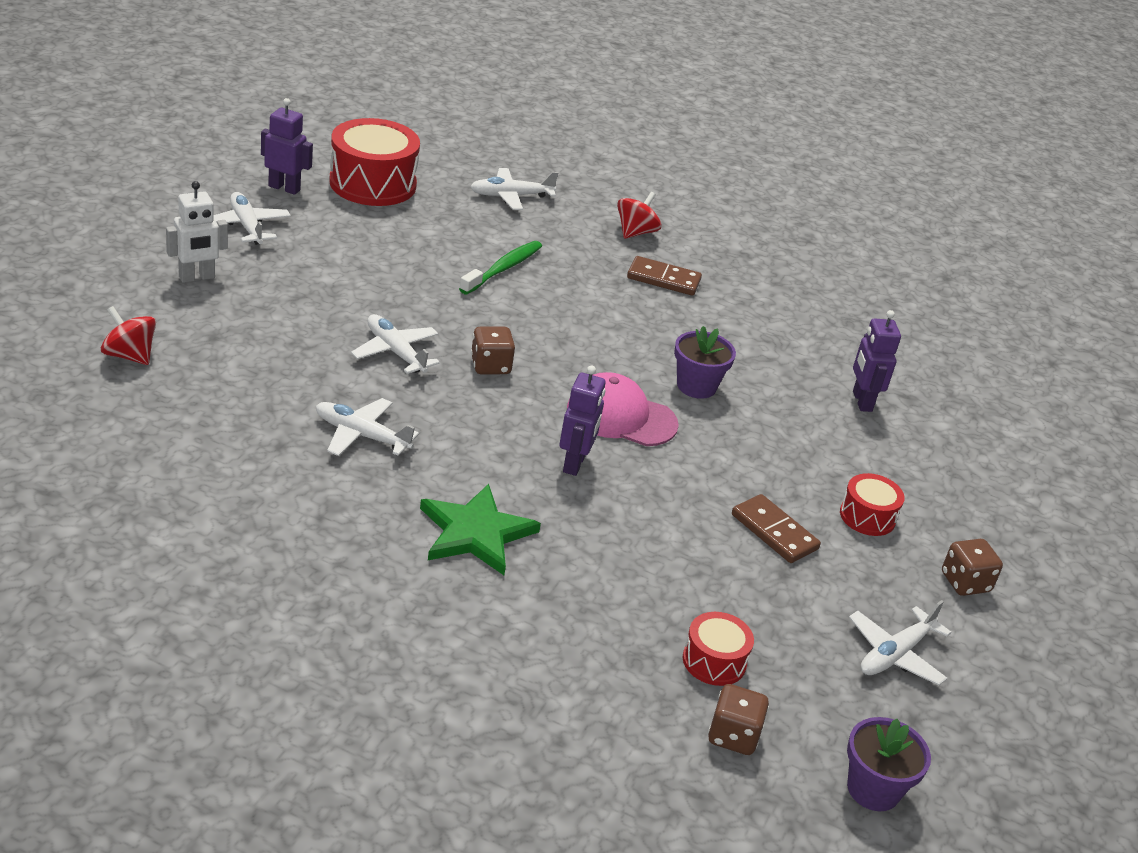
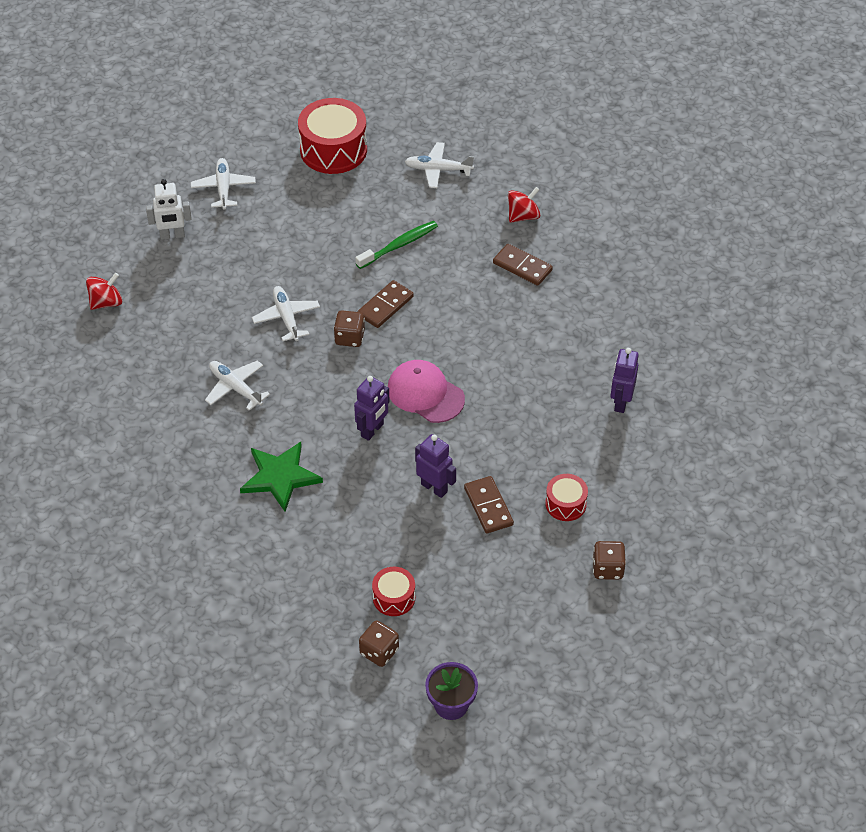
camera: 25 degrees right, 15 degrees up
red spinning top [101,306,156,365] -> red spinning top turned 90 degrees clockwise [86,273,122,310]
purple robot [261,98,313,195] -> purple robot moved to [415,434,456,498]
purple flower pot [674,326,736,399] -> none
white plane [849,600,952,685] -> none
none -> brown domino [357,280,414,328]

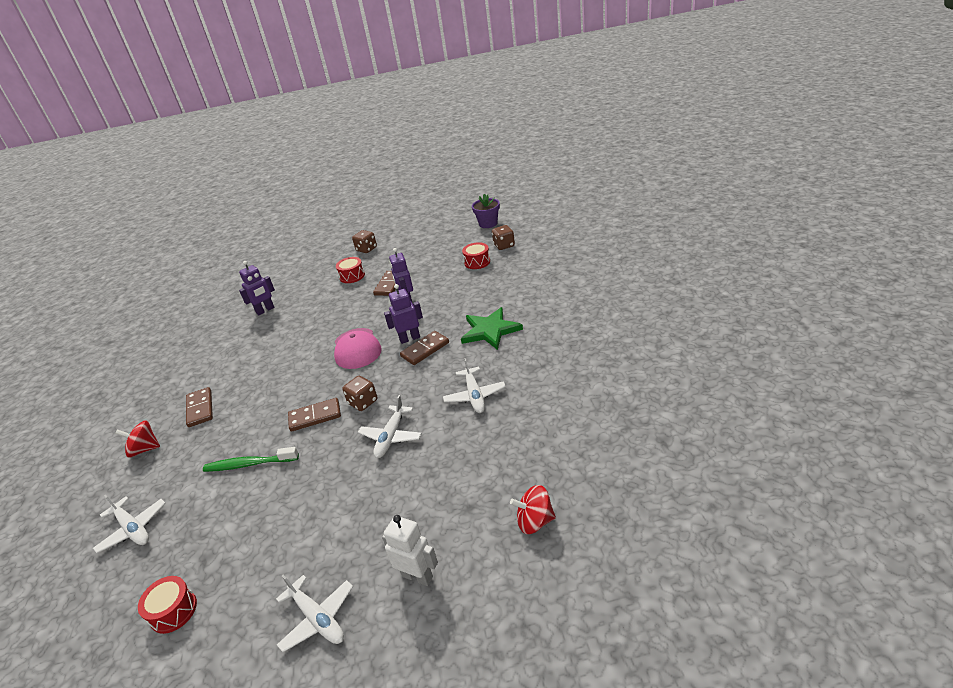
camera: 140 degrees left, 15 degrees down
white plane [191,158,256,210] -> white plane turned 75 degrees counterclockwise [276,575,353,652]
red drum [298,98,367,174] -> red drum [138,576,197,634], size x0.52
none -> brown domino [400,331,449,365]

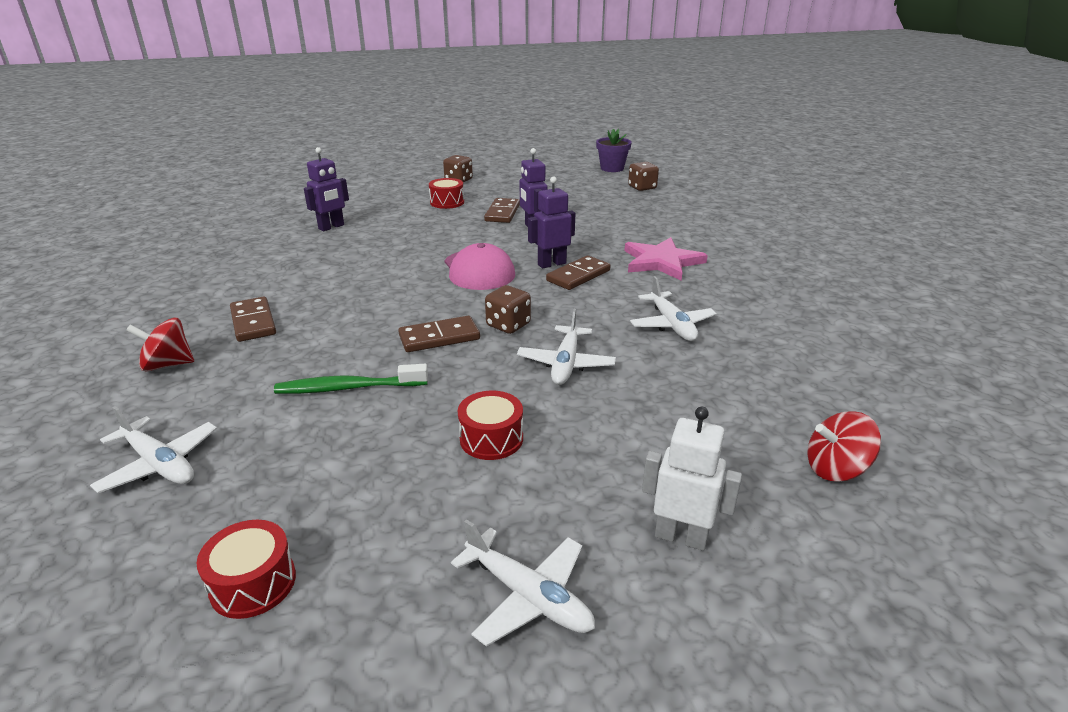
camera: 10 degrees left, 5 degrees down
green star [461,307,523,350] -> pink star [624,237,708,280]
red drum [462,242,490,269] -> red drum moved to [458,391,523,460]

